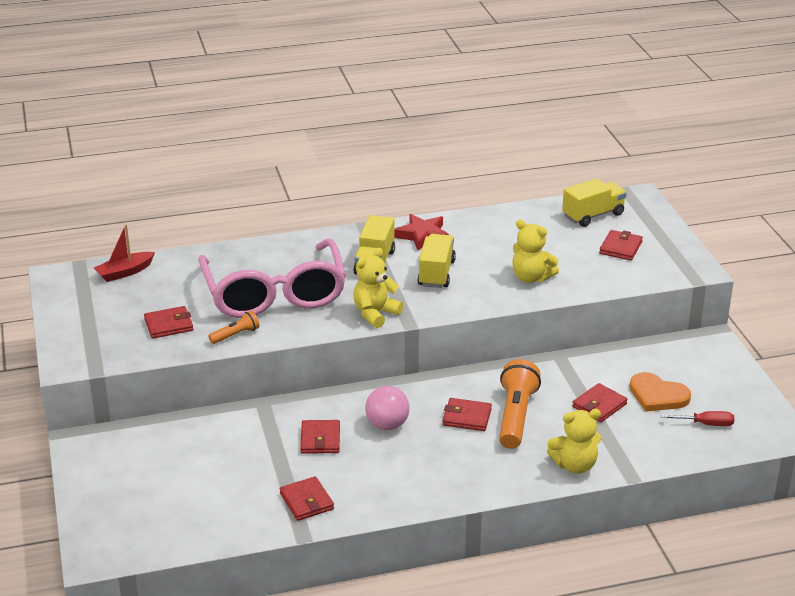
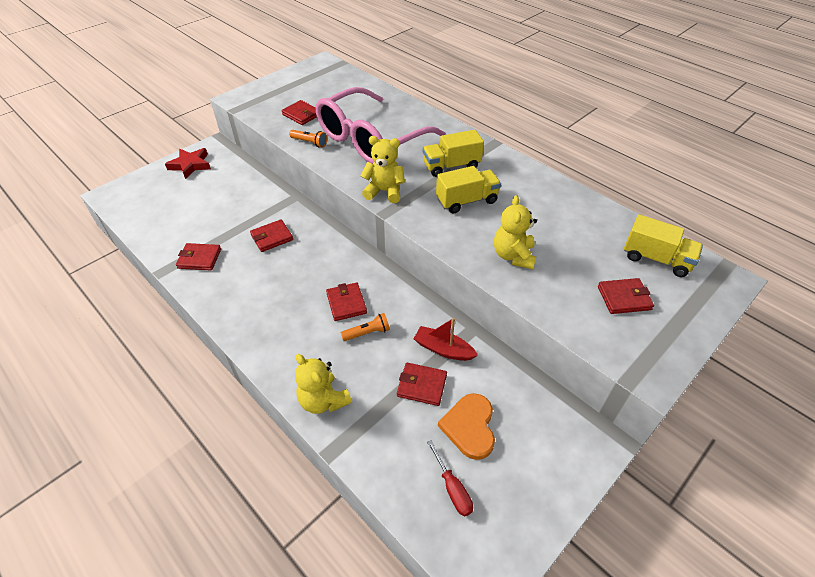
camera: 60 degrees right, 15 degrees up
red boat [94,224,155,282] -> red boat moved to [414,318,478,361]
red wallet [280,476,334,521] -> red wallet turned 60 degrees clockwise [176,243,221,270]
pink ball [365,386,410,430] -> none
red star [394,214,449,251] -> red star moved to [165,148,211,179]
orange flashlight [499,359,541,449] -> orange flashlight [340,313,390,341], size x0.51

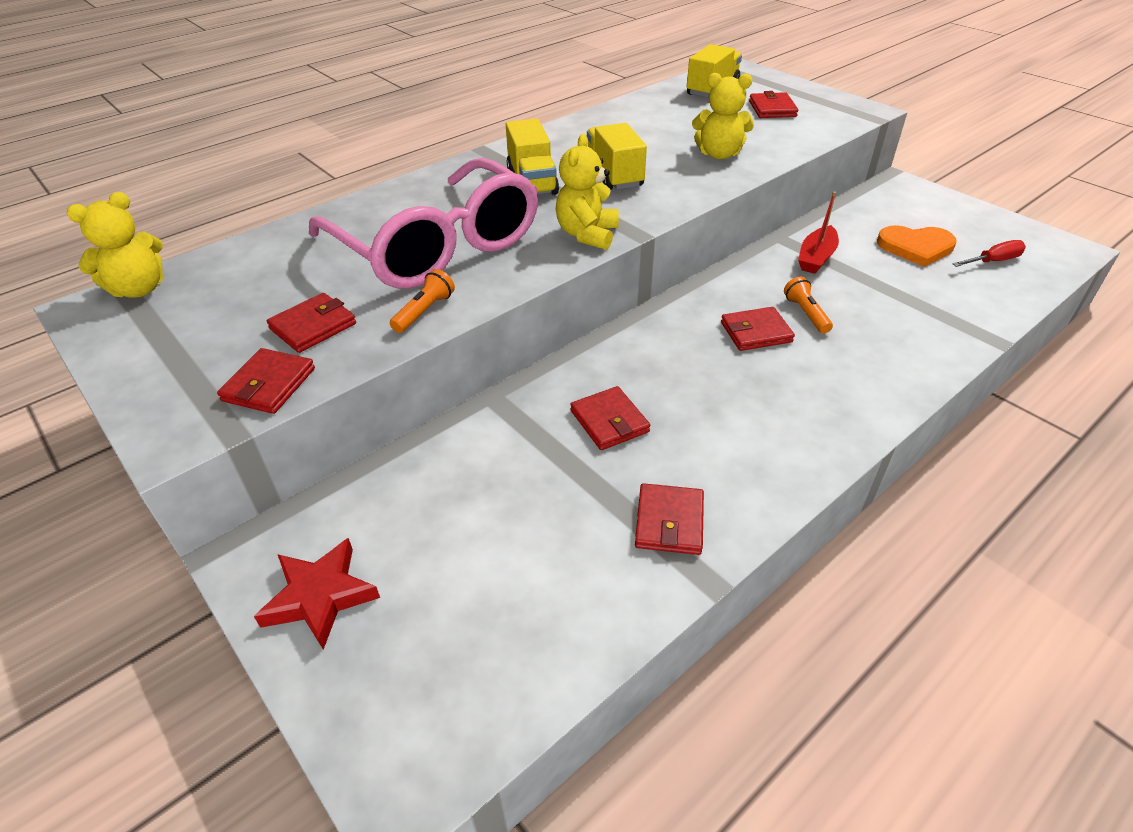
camera: 85 degrees left, 5 degrees down
yellow teddy bear [295,354,352,414] -> yellow teddy bear moved to [67,192,163,298]
red wallet [397,363,447,406] -> red wallet moved to [217,348,315,414]

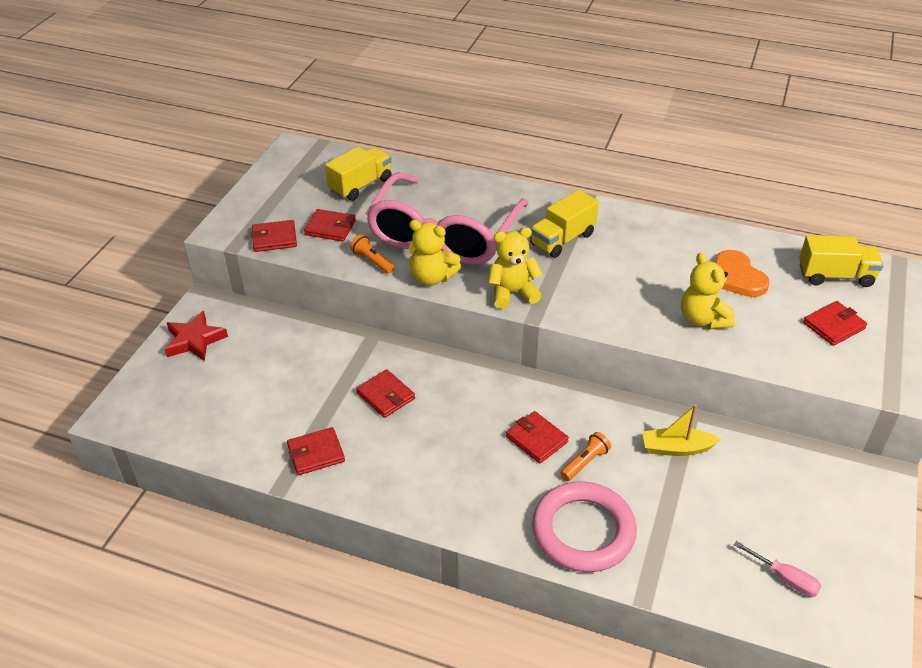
camera: 60 degrees right, 0 degrees up
yellow teddy bear [67,192,163,298] -> yellow teddy bear moved to [409,220,461,286]
orange flashlight [390,269,455,333] -> orange flashlight turned 135 degrees counterclockwise [350,234,395,274]
red wallet [570,386,650,450] -> red wallet turned 75 degrees counterclockwise [356,369,415,418]
yellow truck [587,123,647,190] -> yellow truck moved to [325,147,392,201]
red boat [798,192,839,274] -> yellow boat [642,404,721,456]
orange heart [877,225,957,267] -> orange heart moved to [715,250,769,297]
red screwdriver [953,240,1026,267] -> pink screwdriver [734,541,821,597]
none -> pink ring [532,481,637,572]

